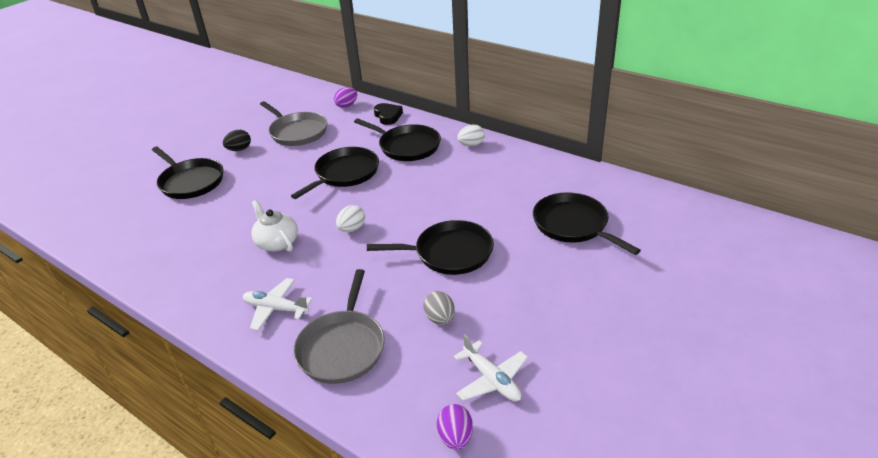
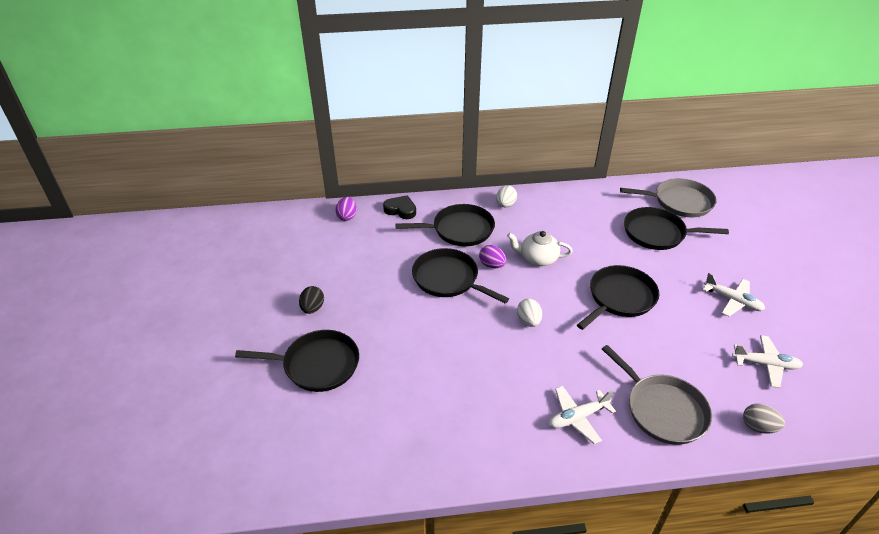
camera: 45 degrees left, 5 degrees up
white teapot [251,200,298,252] -> white teapot moved to [507,231,573,266]
grey pan [260,101,327,146] -> grey pan moved to [620,178,717,217]
black pan [291,147,379,199] -> black pan turned 45 degrees counterclockwise [412,248,509,304]
grey egg [423,291,455,325] -> grey egg moved to [743,403,785,434]
purple egg [437,404,473,450] -> purple egg moved to [479,245,506,268]
none -> white plane [703,273,765,317]

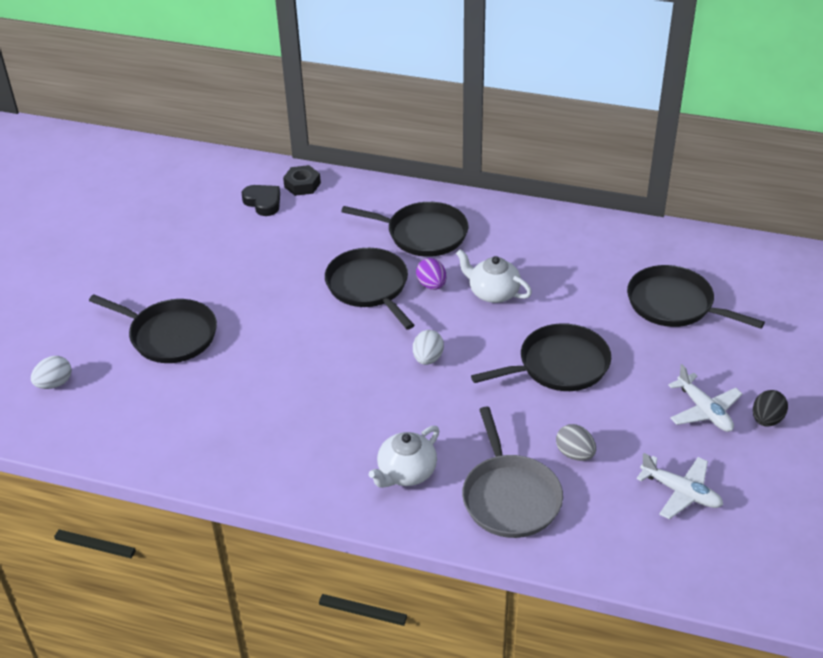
camera: 25 degrees right, 0 degrees up
black egg [299,286,324,314] -> black egg moved to [753,390,788,427]
purple egg [335,197,357,221] -> black nut [283,165,321,196]
black heart [383,195,416,219] -> black heart moved to [242,185,280,216]
white egg [496,186,517,208] -> white egg moved to [31,356,72,389]
white plane [549,386,616,444] -> white teapot [369,426,439,488]
grey pan [620,178,717,217] -> none
grey egg [743,403,785,434] -> grey egg moved to [556,424,596,461]

